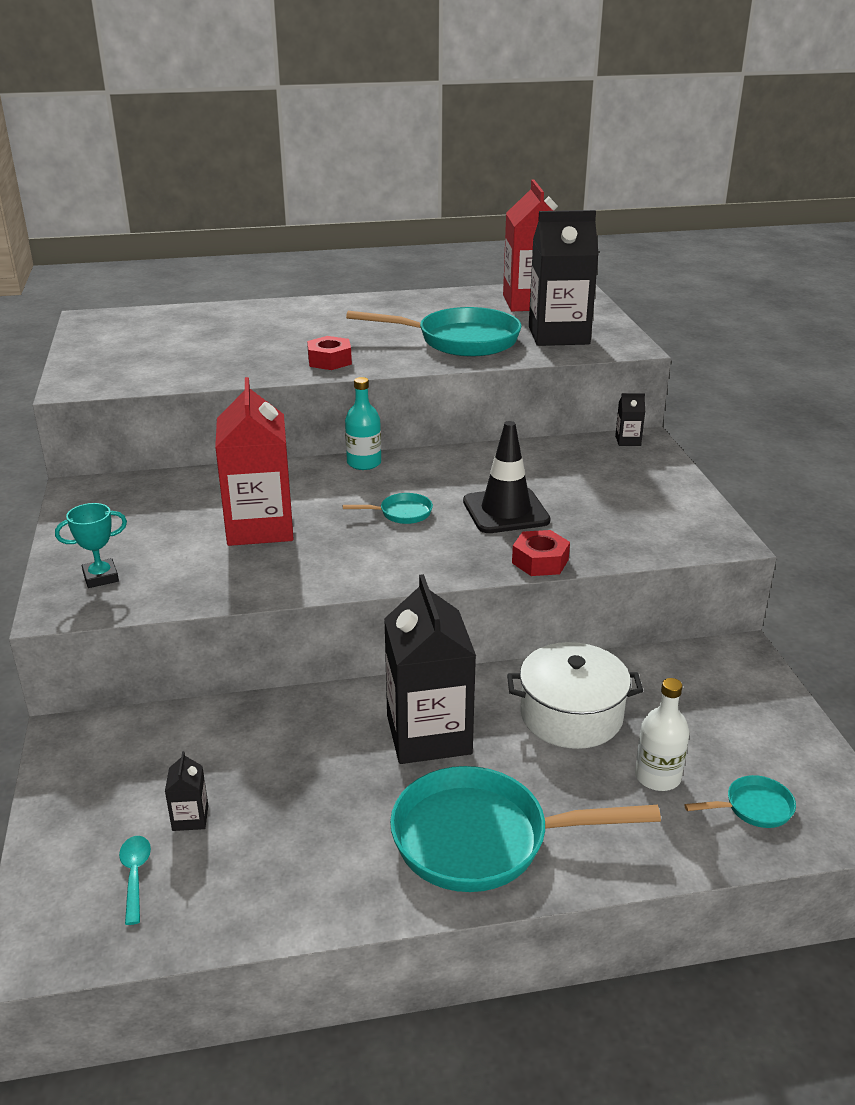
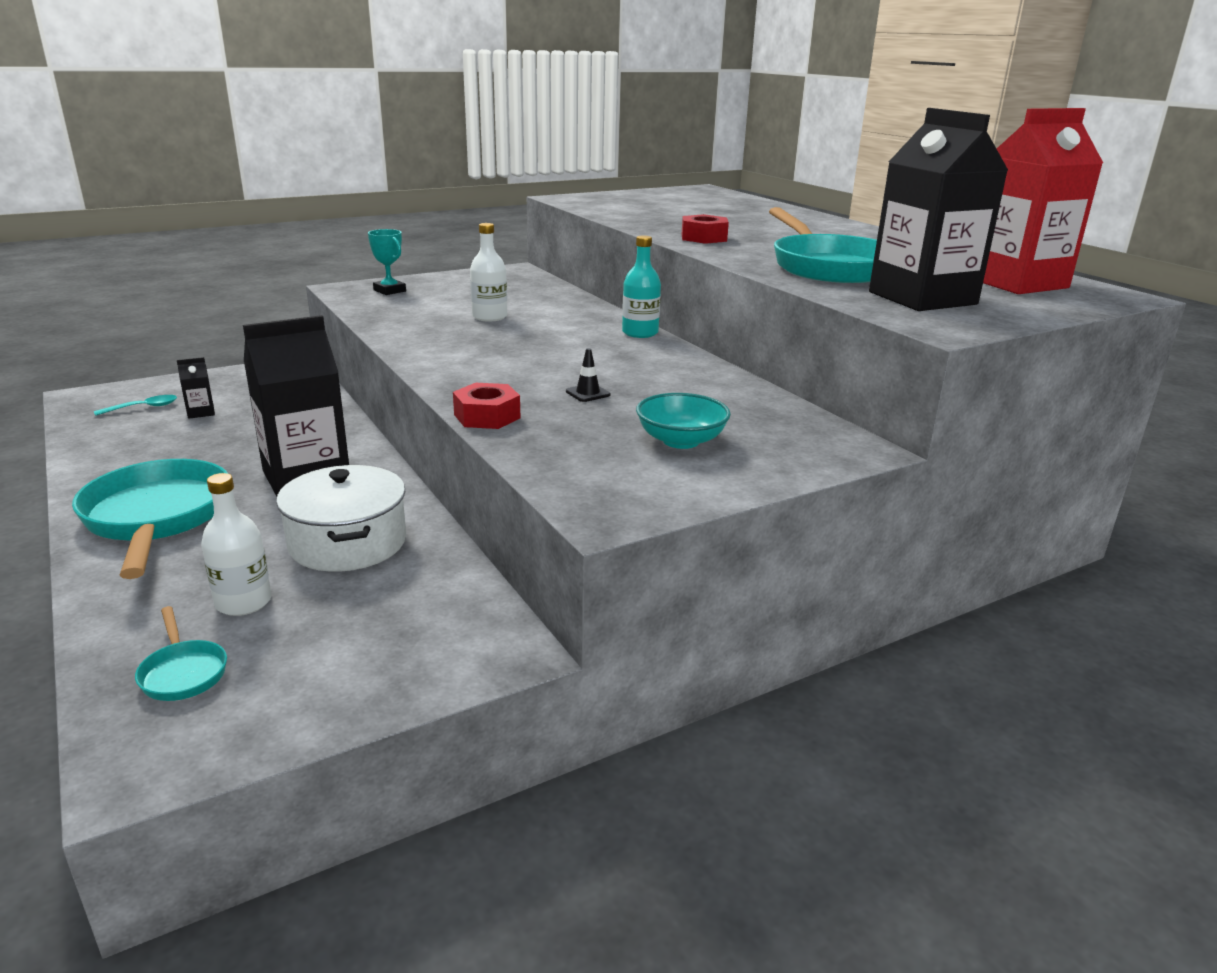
camera: 70 degrees right, 5 degrees down
red carton [215,377,294,546] -> white bottle [470,223,507,322]
turquoise pan [343,493,433,524] -> none
black traffic cone [463,421,550,533] -> black traffic cone [566,348,610,402], size x0.41
black carton [615,393,645,446] -> none
none -> turquoise bowl [636,393,731,449]

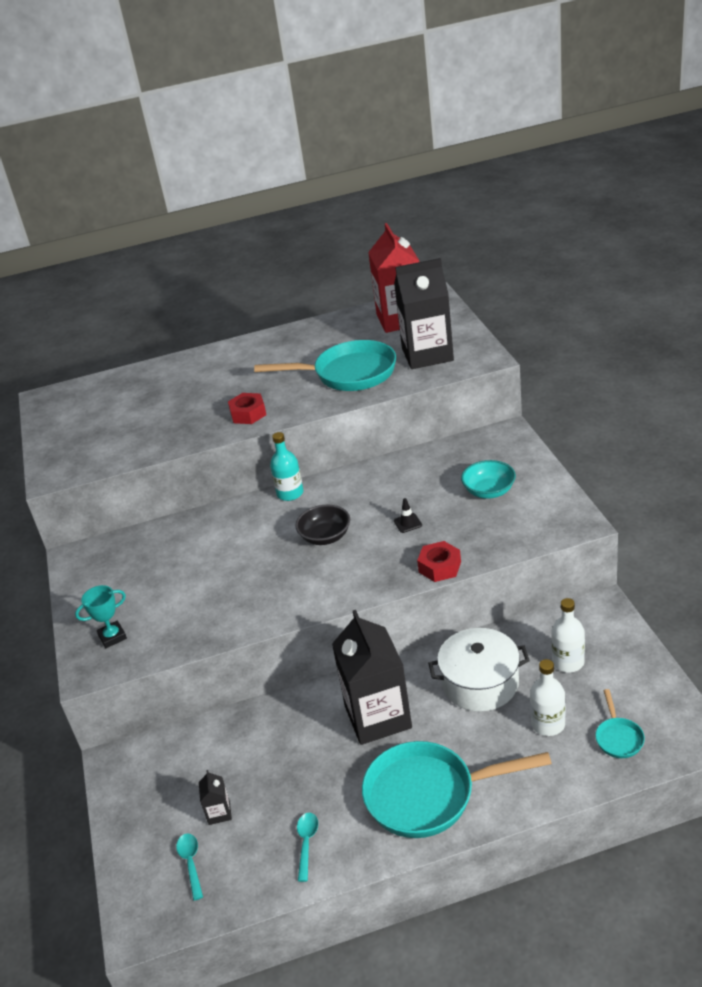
camera: 70 degrees left, 10 degrees up
turquoise pan [135,606,227,701] -> turquoise pan turned 105 degrees clockwise [595,689,645,758]
white bottle [470,223,507,322] -> white bottle moved to [551,598,585,672]
none -> black bowl [295,504,350,545]
none -> turquoise spoon [297,813,318,882]

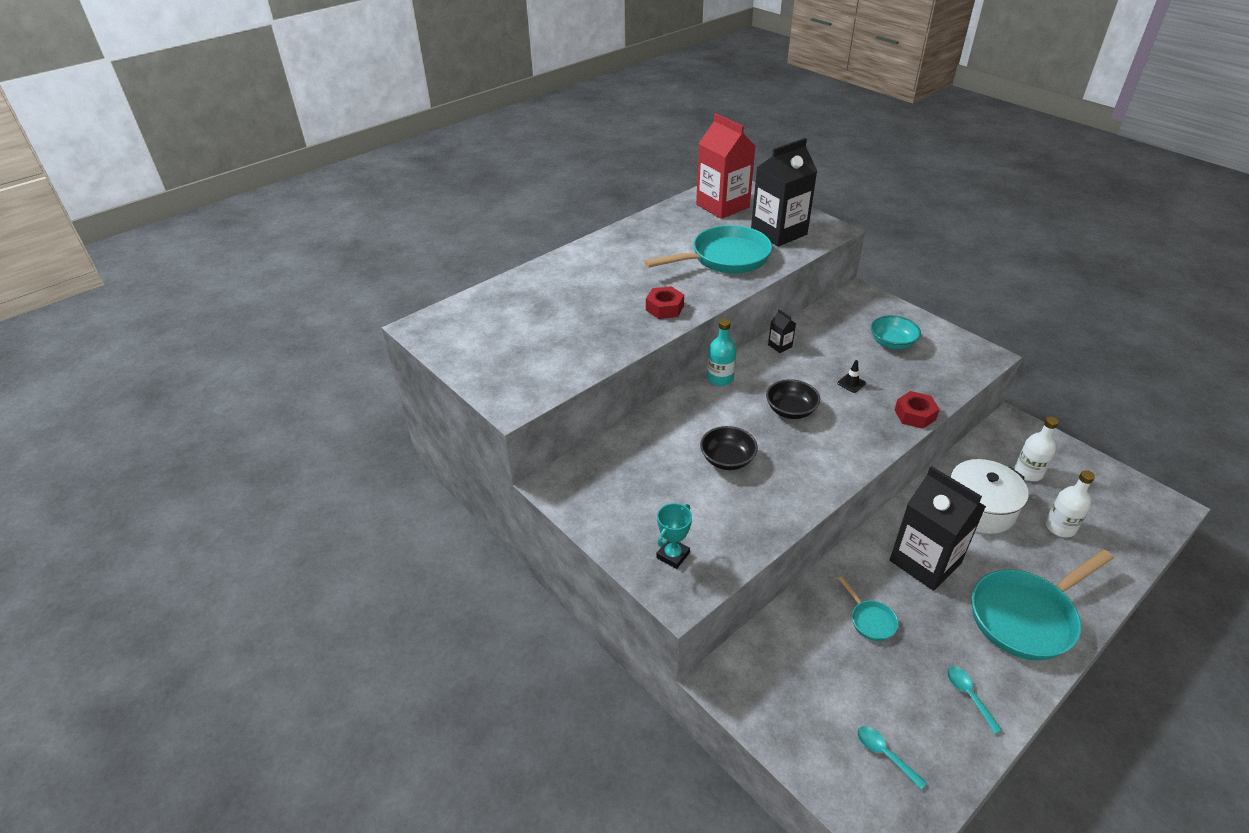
camera: 30 degrees left, 5 degrees up
black carton [199,770,232,825] -> black carton moved to [768,309,796,353]
turquoise pan [595,689,645,758] -> turquoise pan moved to [838,576,898,641]
none -> black bowl [700,426,758,470]

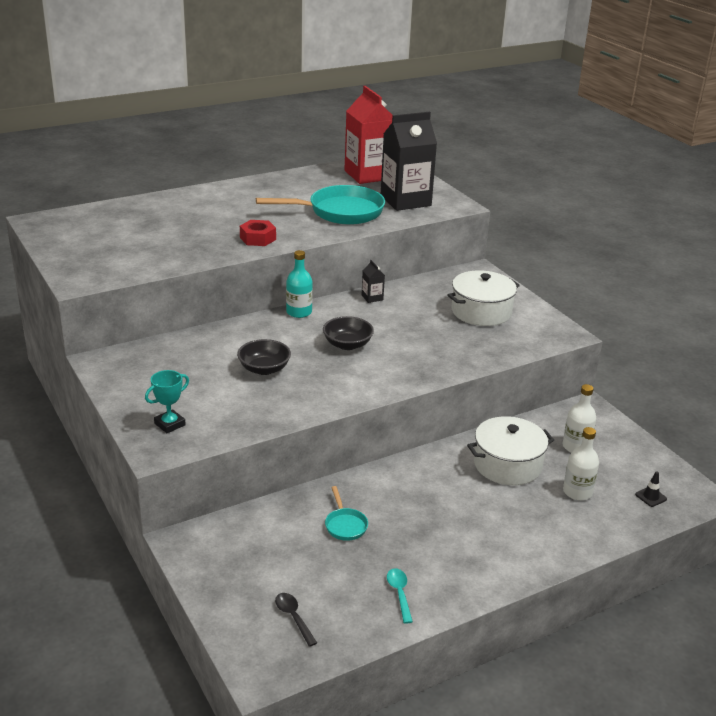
camera: 10 degrees right, 10 degrees down
black traffic cone [837,360,866,393] -> black traffic cone moved to [635,471,667,507]
turquoise spoon [857,726,927,790] -> black spoon [275,593,317,647]
turquoise bowl [871,315,921,349] -> white pot [448,270,520,326]
black carton [890,466,986,591] -> none
red nut [895,391,940,429] -> none
turquoise pan [972,549,1114,661] -> none

